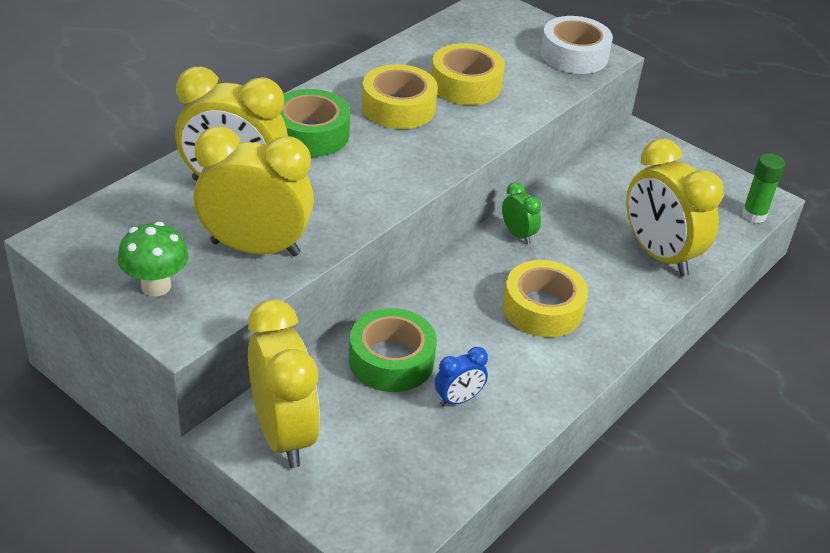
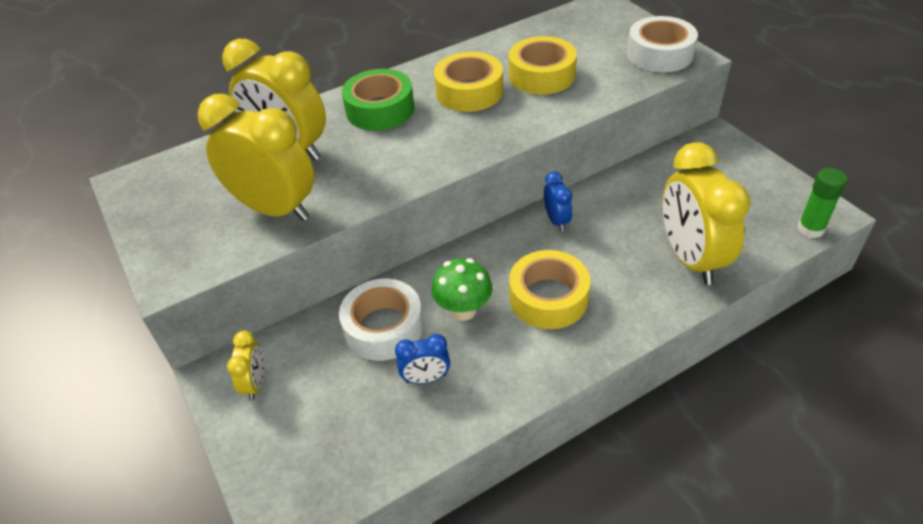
camera: 25 degrees right, 5 degrees up
green mushroom [117,222,189,296] -> green mushroom moved to [431,258,492,321]
yellow clock [248,299,320,468] -> yellow clock [227,331,264,400], size x0.46
green tape [349,308,437,392] -> white tape [339,279,424,361]
green clock [502,182,542,244] -> blue clock [544,171,572,231]

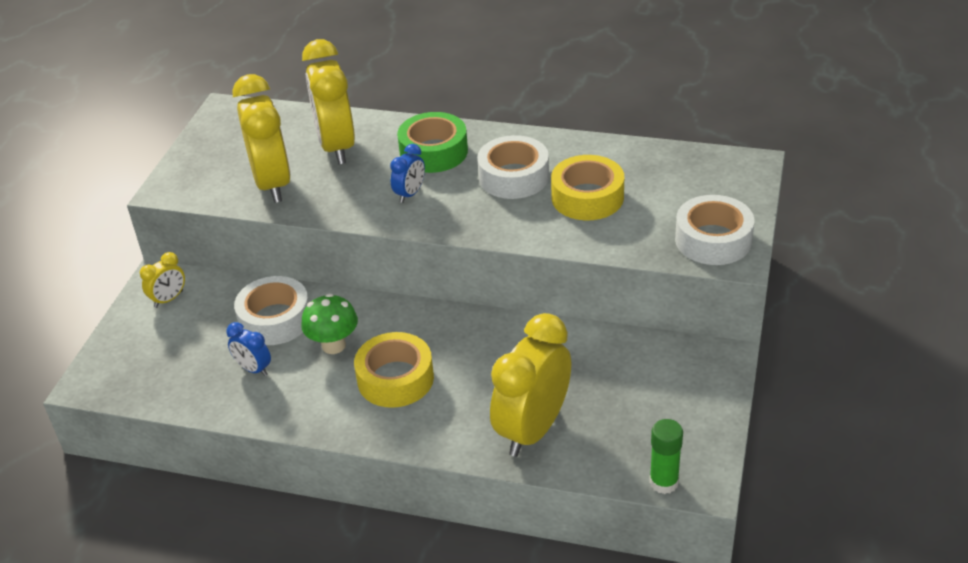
camera: 45 degrees right, 5 degrees down
yellow tape [434,52,503,112] -> white tape [477,135,549,199]
blue clock [544,171,572,231] -> blue clock moved to [390,144,425,203]

